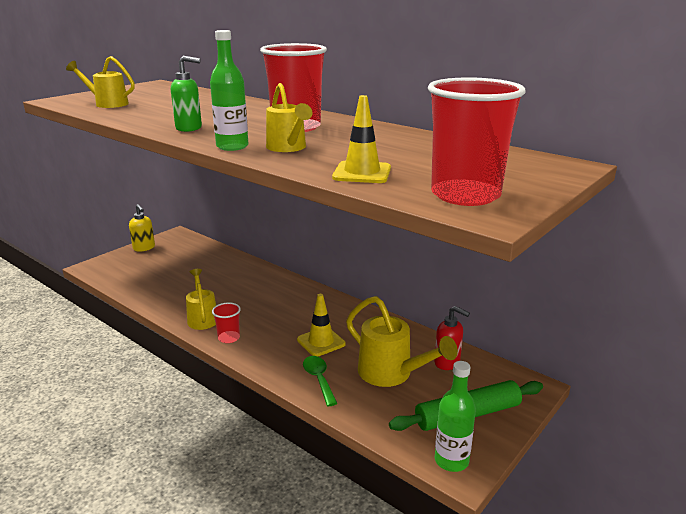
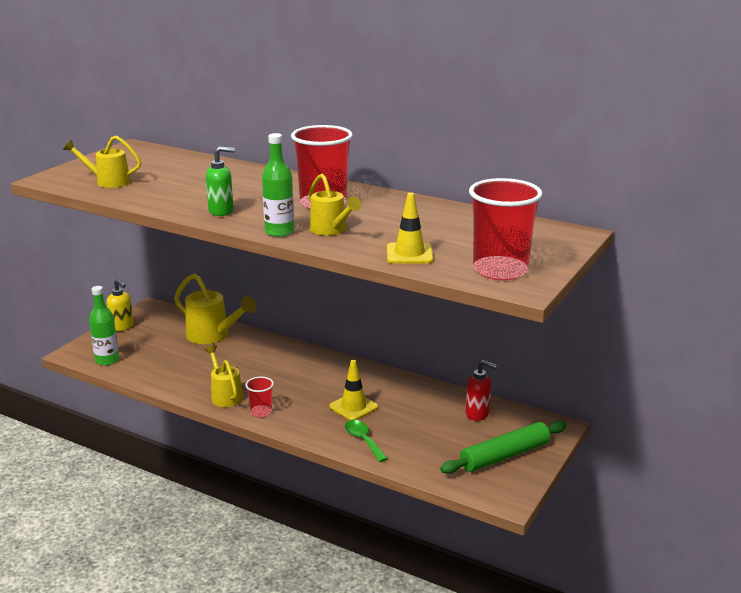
camera: 10 degrees left, 0 degrees up
yellow watering can [346,296,458,387] -> yellow watering can moved to [174,273,256,344]
green bottle [435,361,476,472] -> green bottle moved to [89,286,119,366]

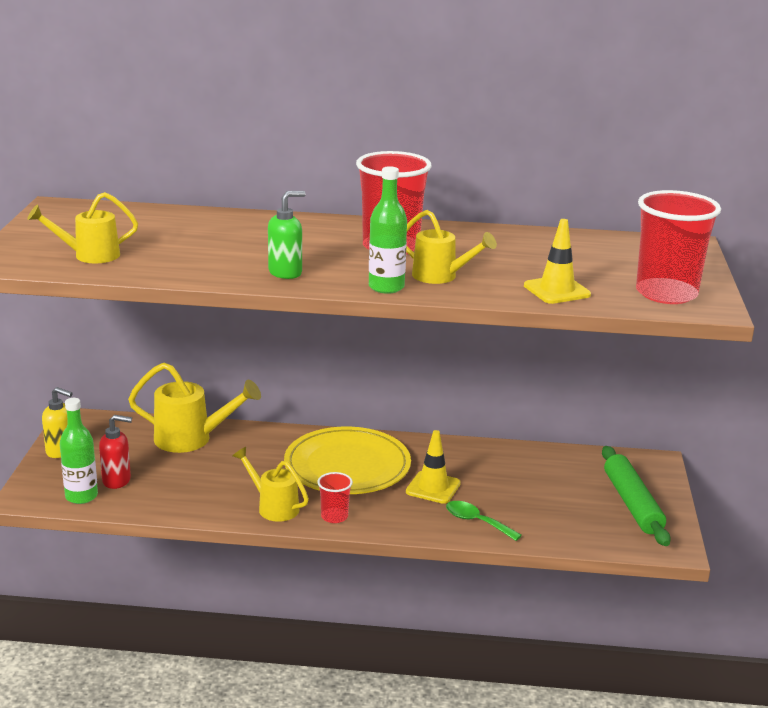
camera: 25 degrees left, 0 degrees up
green rolling pin [440,421,567,474] -> green rolling pin turned 45 degrees counterclockwise [602,446,671,546]
red soap dispenser [466,360,497,421] -> red soap dispenser moved to [99,415,132,489]
none -> yellow plate [284,427,411,494]

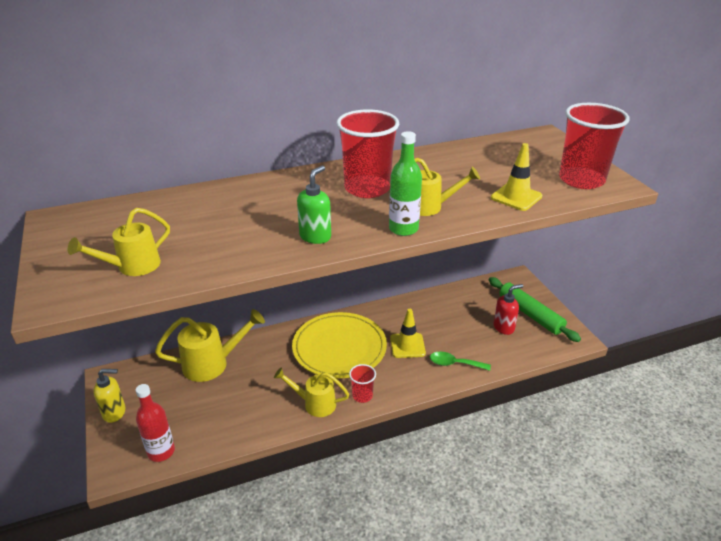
camera: 25 degrees left, 10 degrees up
green bottle [60,398,98,504] -> red bottle [136,384,175,462]
red soap dispenser [99,415,132,489] -> red soap dispenser moved to [493,284,523,335]

